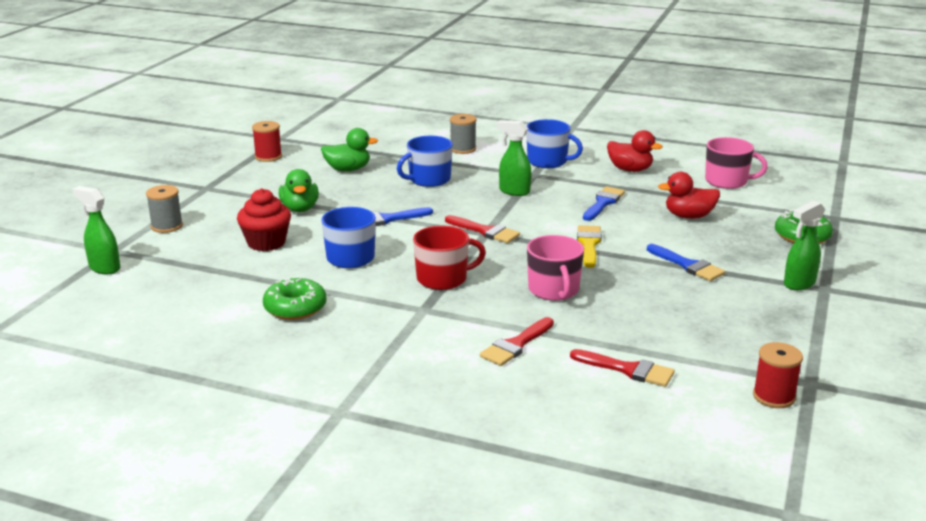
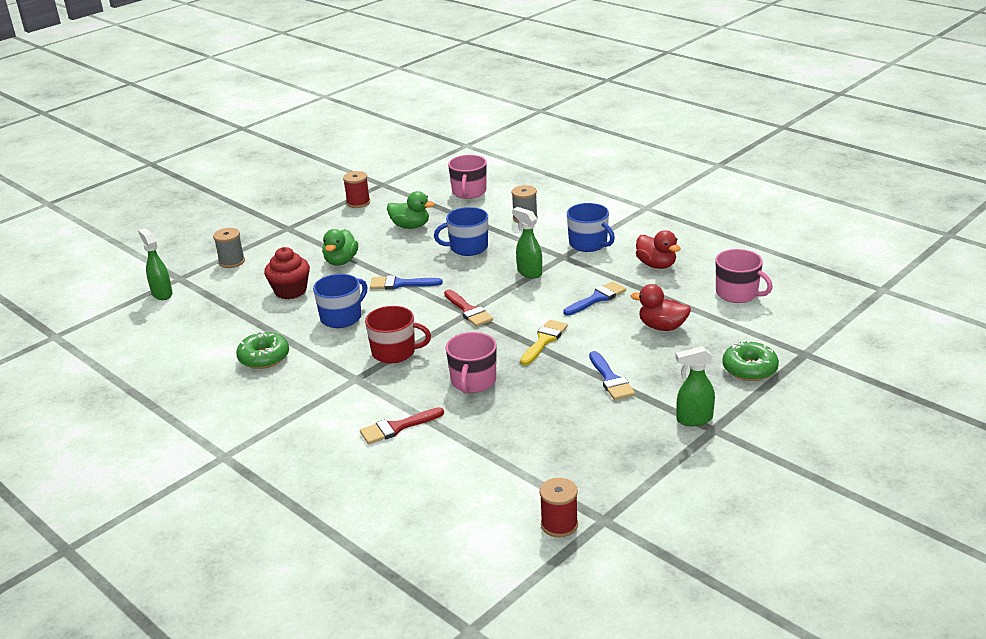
camera: 25 degrees right, 5 degrees up
red brush [570,349,675,387] -> none
none -> pink mug [448,155,487,199]

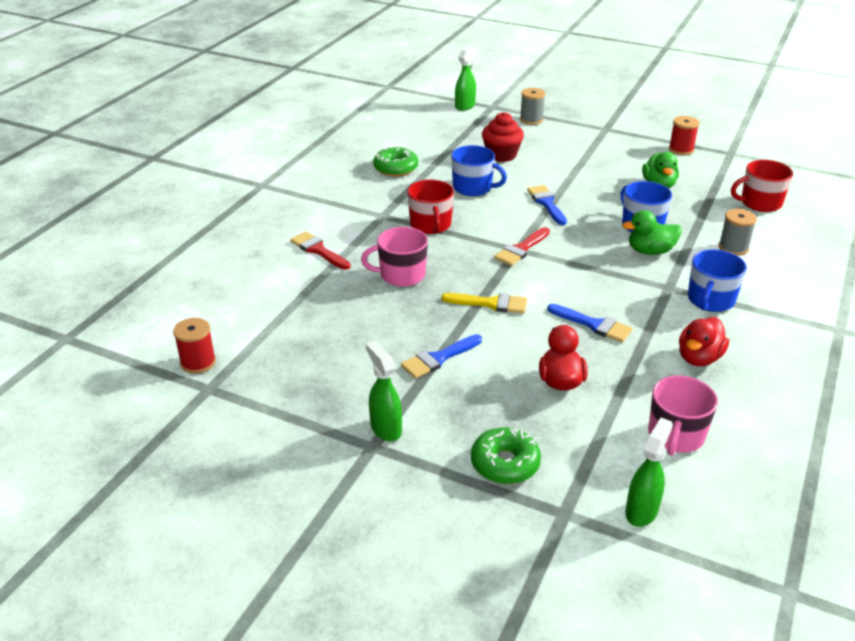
camera: 70 degrees right, 5 degrees up
green duck [322,229,358,266] -> green duck moved to [622,210,682,255]
pink mug [448,155,487,199] -> red mug [731,160,793,212]
green spray bottle [512,207,542,279] -> green spray bottle moved to [625,418,673,527]

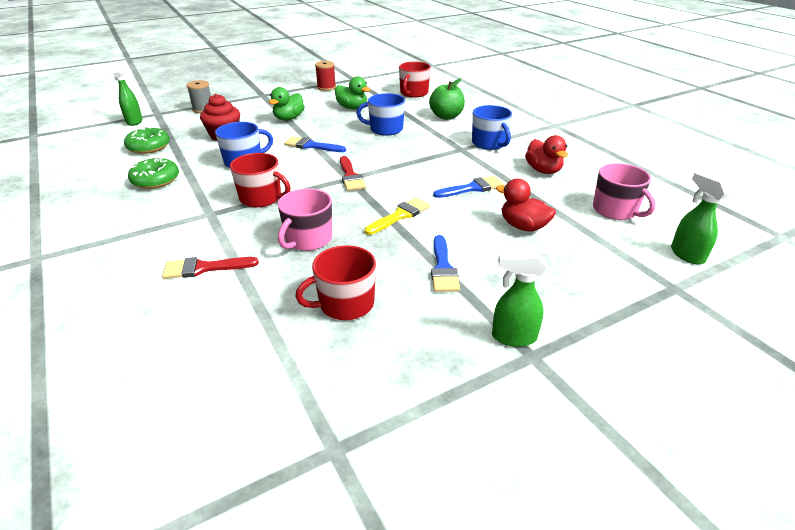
camera: 55 degrees left, 0 degrees up
red spool [173,318,216,374] -> none
green donut [471,427,541,484] -> green donut moved to [124,126,170,154]
green duck [622,210,682,255] -> green duck moved to [269,87,305,121]
grey spool [718,209,757,256] -> green apple [429,78,465,120]
none -> red mug [295,245,376,320]

